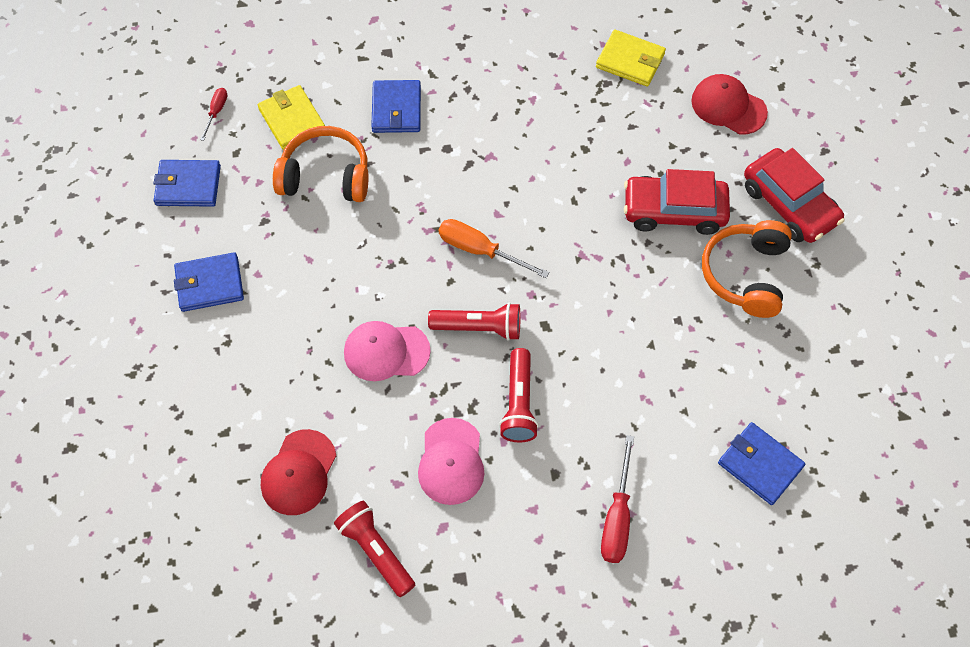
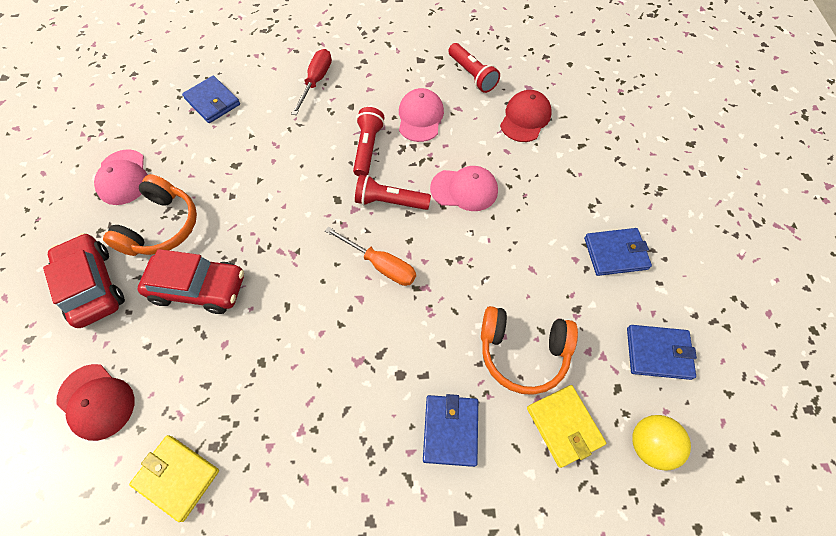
camera: 175 degrees left, 0 degrees up
red screwdriver [200,88,227,141] -> yellow ball [632,415,691,471]
none -> pink cap [94,149,148,205]

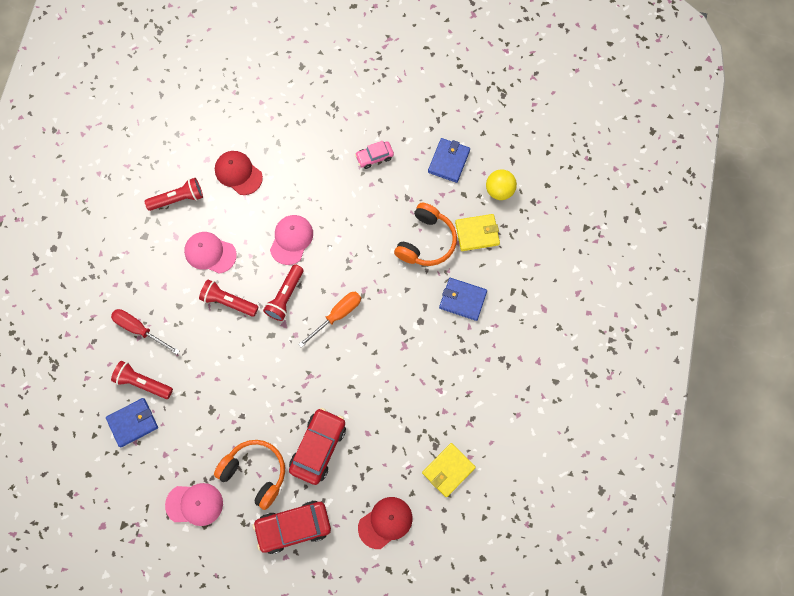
camera: 75 degrees left, 10 degrees up
blue wallet [584,228,652,276] -> pink car [355,141,394,169]
none -> red flashlight [111,361,173,399]

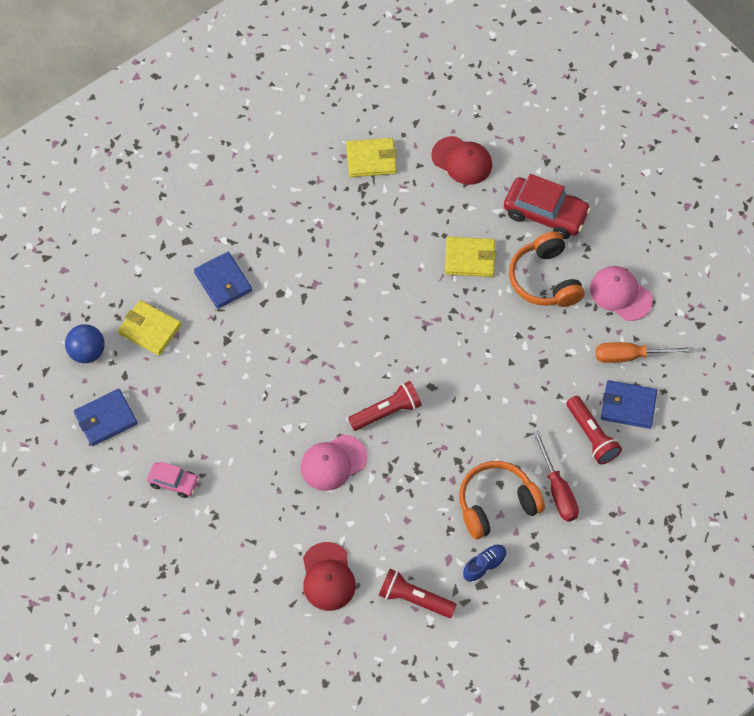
camera: 140 degrees left, 10 degrees down
pink cap [184,232,237,274] -> none
red flashlight [199,280,259,317] -> none
red car [289,408,346,485] -> yellow wallet [445,237,496,277]
orange screwdriver [298,291,361,348] -> orange screwdriver moved to [596,342,693,363]
red cap [358,497,412,549] -> red cap turned 150 degrees counterclockwise [431,136,492,185]
orange headphones [394,203,457,266] -> orange headphones moved to [459,461,545,539]
yellow ball [486,169,517,200] -> blue ball [65,324,105,363]
none -> blue shoe [463,544,507,583]

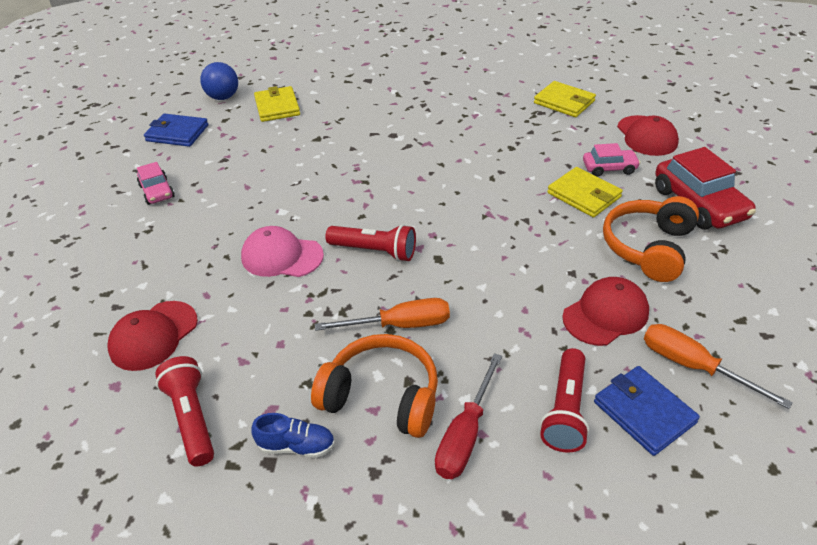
camera: 45 degrees right, 20 degrees down
blue wallet [194,252,252,309] -> none
pink cap [590,266,653,321] -> none
none -> orange screwdriver [315,298,450,331]
none -> red cap [562,277,649,346]
none -> pink car [583,143,640,177]

